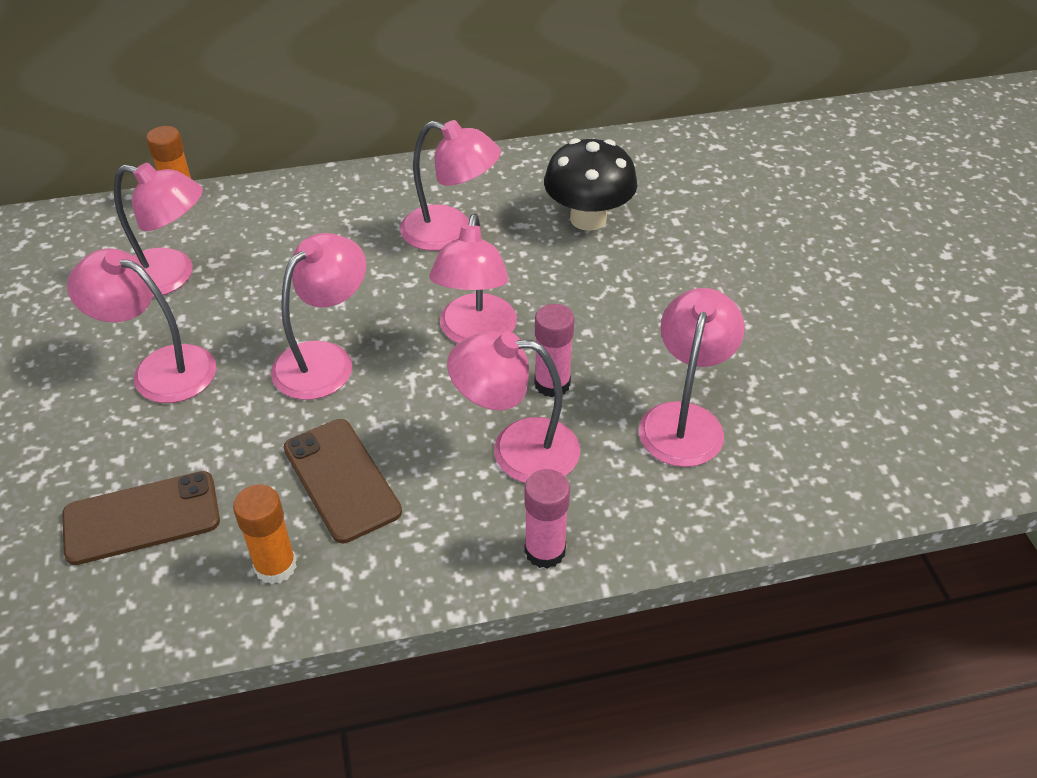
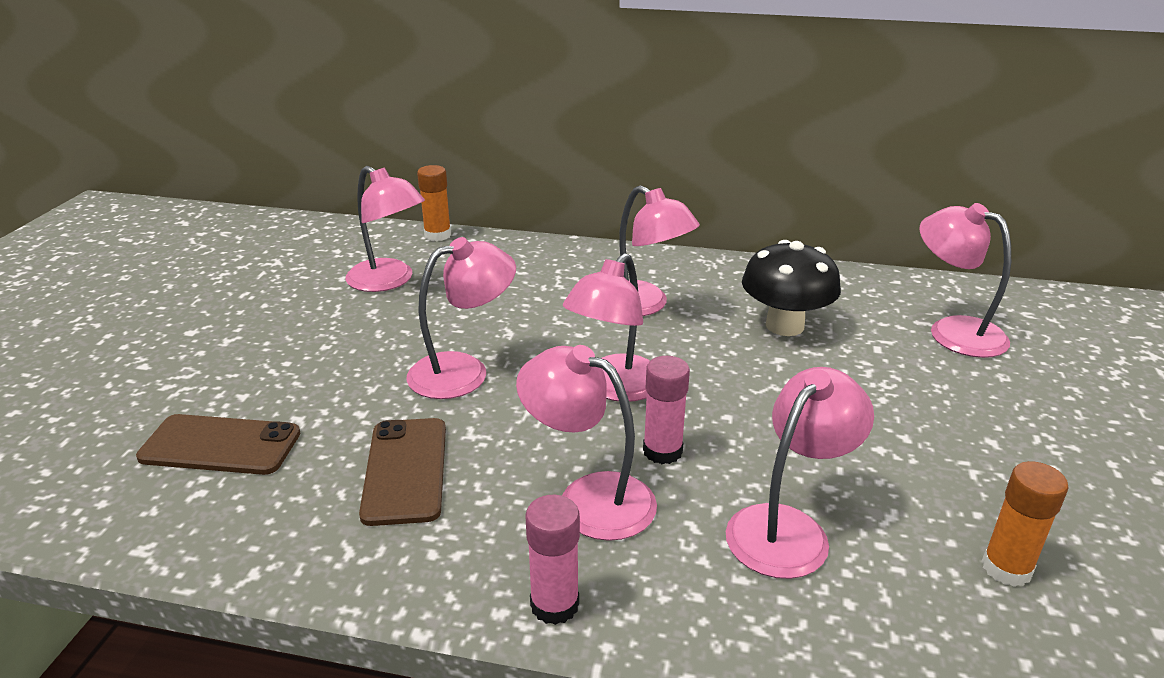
camera: 25 degrees right, 15 degrees down
pink lamp [67,248,216,403] -> pink lamp moved to [920,203,1011,358]
orange glue stick [233,484,297,584] -> orange glue stick moved to [982,461,1068,587]

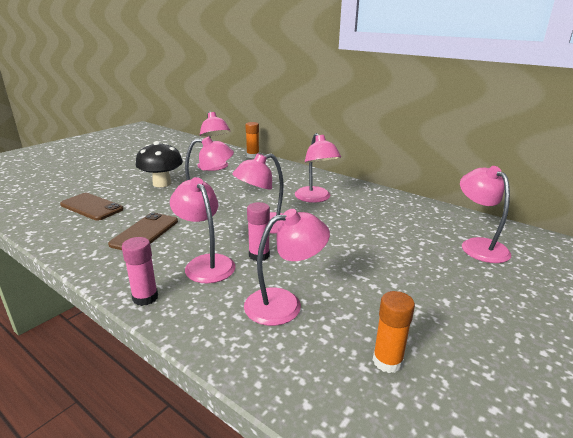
camera: 25 degrees right, 5 degrees down
black mushroom [742,240,841,336] -> black mushroom moved to [136,141,183,187]

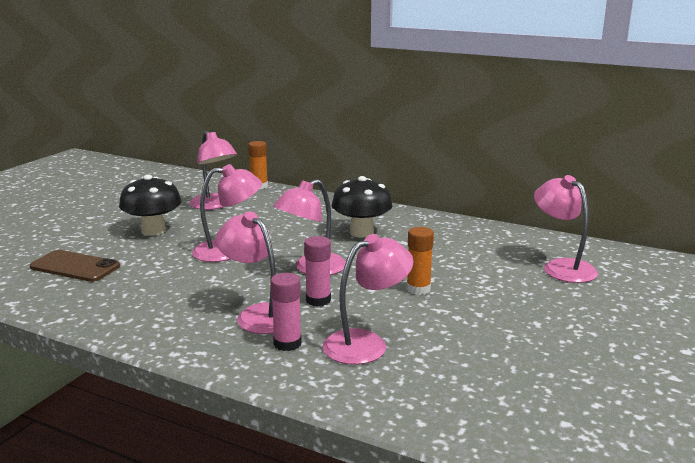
camera: 10 degrees left, 5 degrees down
brown phone [108,212,178,250] -> none
pink glue stick [122,237,158,306] -> pink glue stick moved to [270,273,302,351]
pink lamp [295,133,341,203] -> black mushroom [332,176,392,238]
orange glue stick [373,291,415,373] -> orange glue stick moved to [406,227,434,295]

